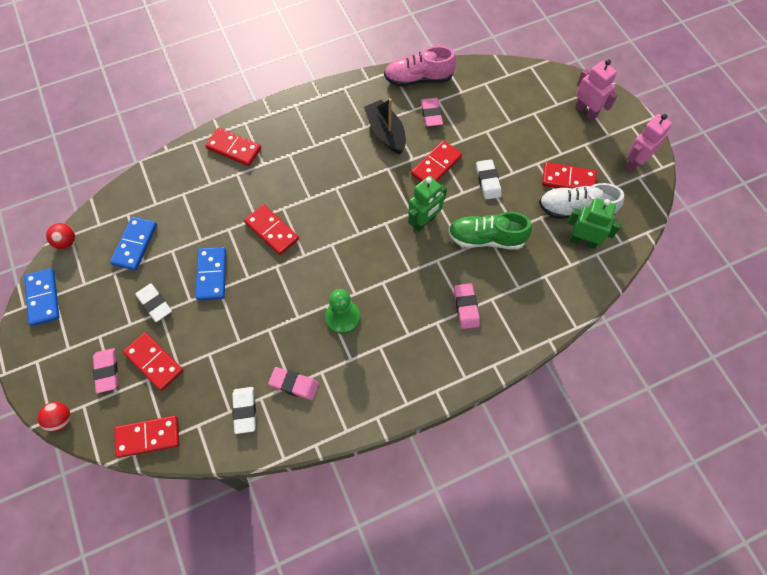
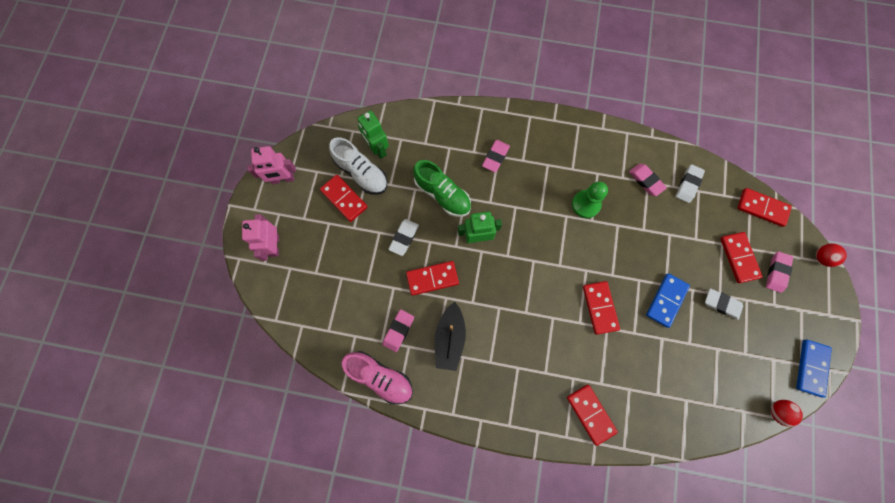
camera: 145 degrees left, 10 degrees up
blue domino [110,217,157,271] -> none
white eraser [136,283,172,322] -> white eraser turned 60 degrees counterclockwise [705,289,743,320]

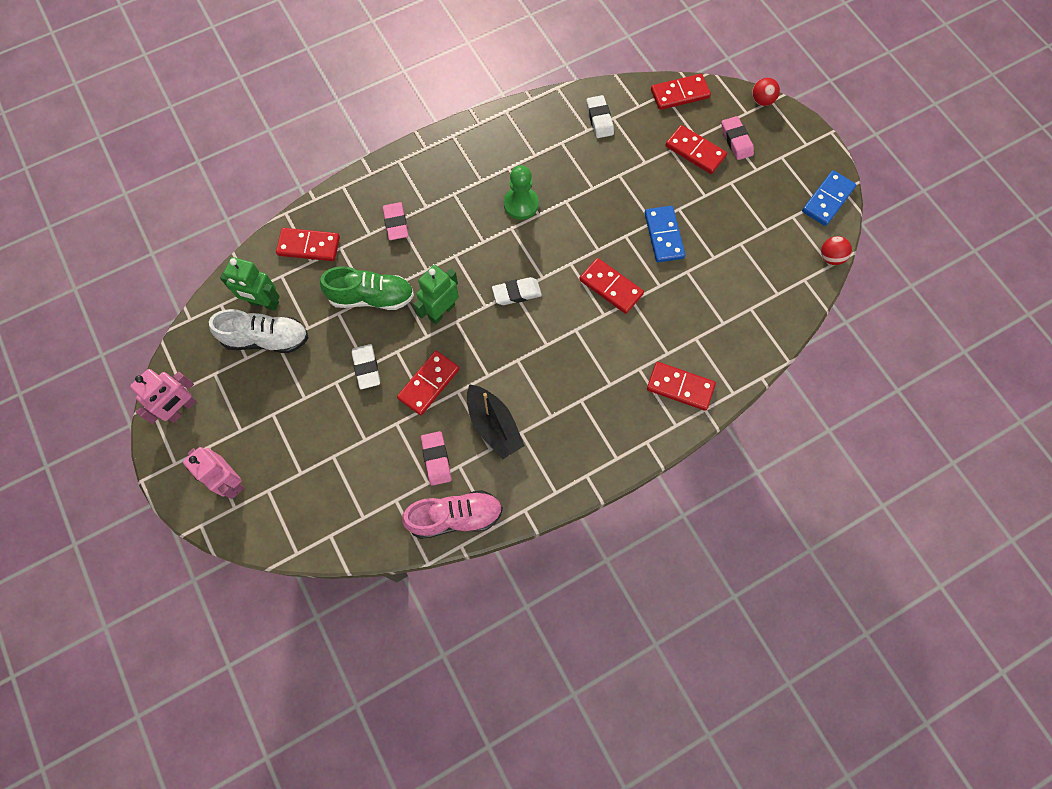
camera: 40 degrees left, 5 degrees down
red domino [320,175,368,222] -> red domino moved to [276,228,340,261]
pink eraser [629,164,667,196] -> none
white eraser [705,289,743,320] -> white eraser moved to [492,277,542,305]
blue domino [796,340,832,398] -> blue domino turned 60 degrees clockwise [802,170,856,226]

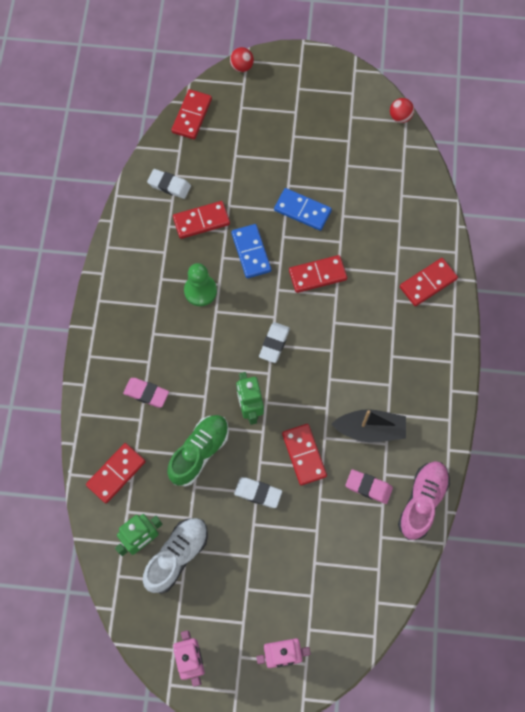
camera: 55 degrees left, 0 degrees up
red domino [665,125,727,174] -> red domino moved to [173,201,230,239]
pink eraser [722,116,754,160] -> none
blue domino [802,170,856,226] -> blue domino moved to [231,224,271,278]

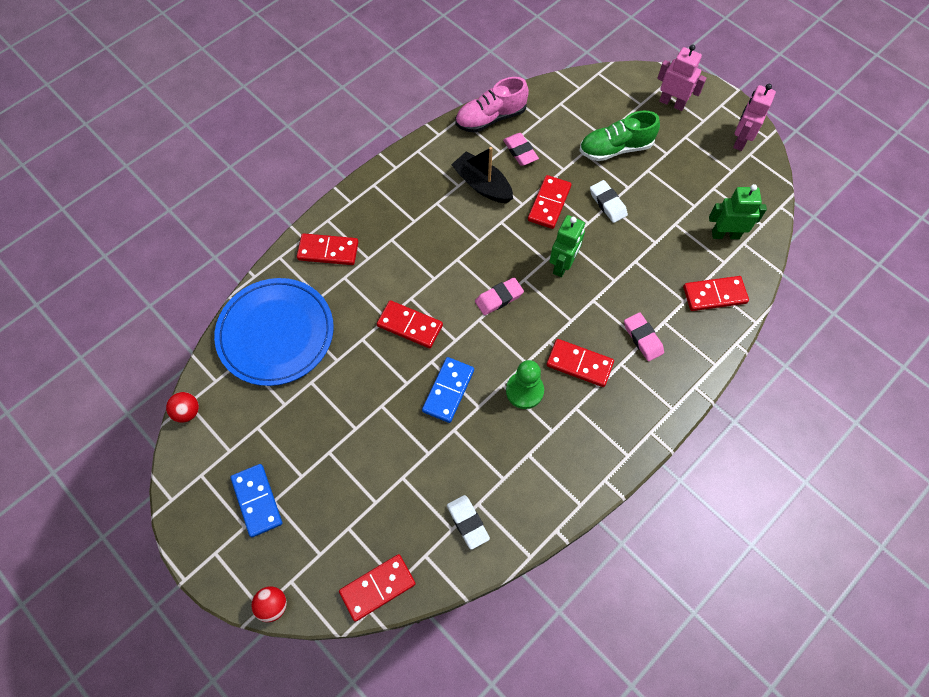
camera: 140 degrees left, 5 degrees down
white shoe [143,518,208,593] -> none
green shoe [167,415,229,486] -> green shoe moved to [580,111,660,161]
red domino [173,201,230,239] -> red domino moved to [546,339,614,387]
white eraser [259,322,290,363] -> pink eraser [475,278,524,315]
blue domino [274,188,332,231] -> blue domino moved to [231,464,282,537]
none -> blue plate [214,278,334,386]

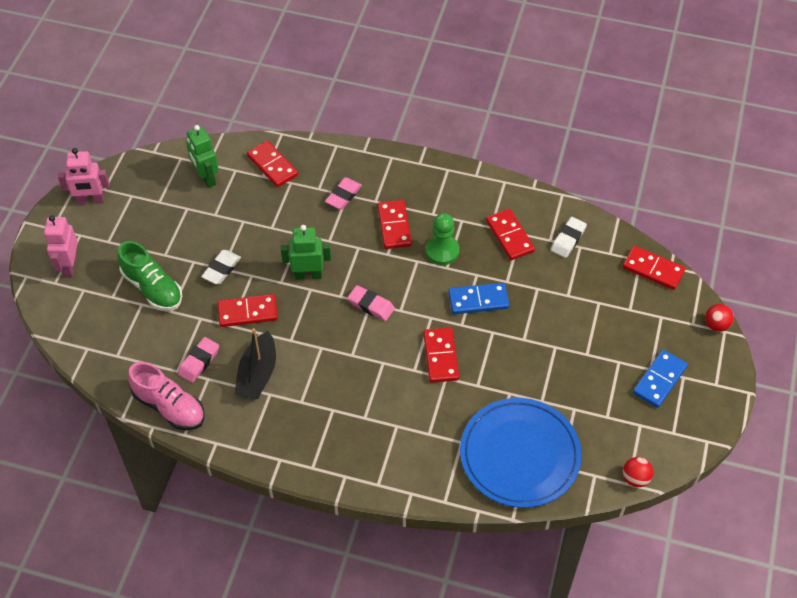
camera: 120 degrees left, 10 degrees down
red domino [297,233,358,265] -> red domino moved to [486,209,535,260]

